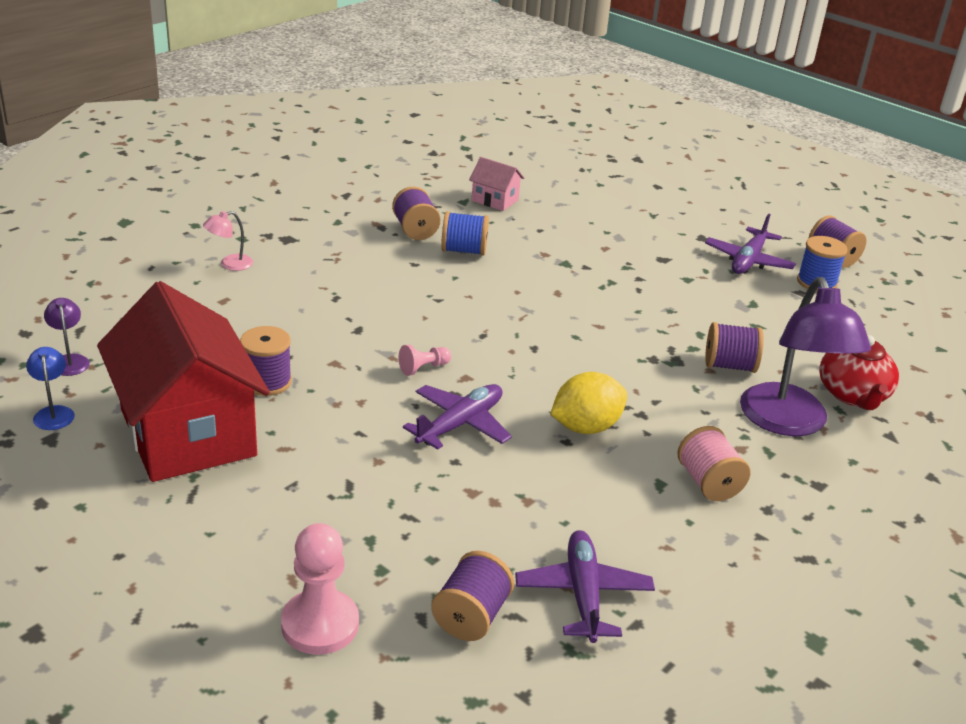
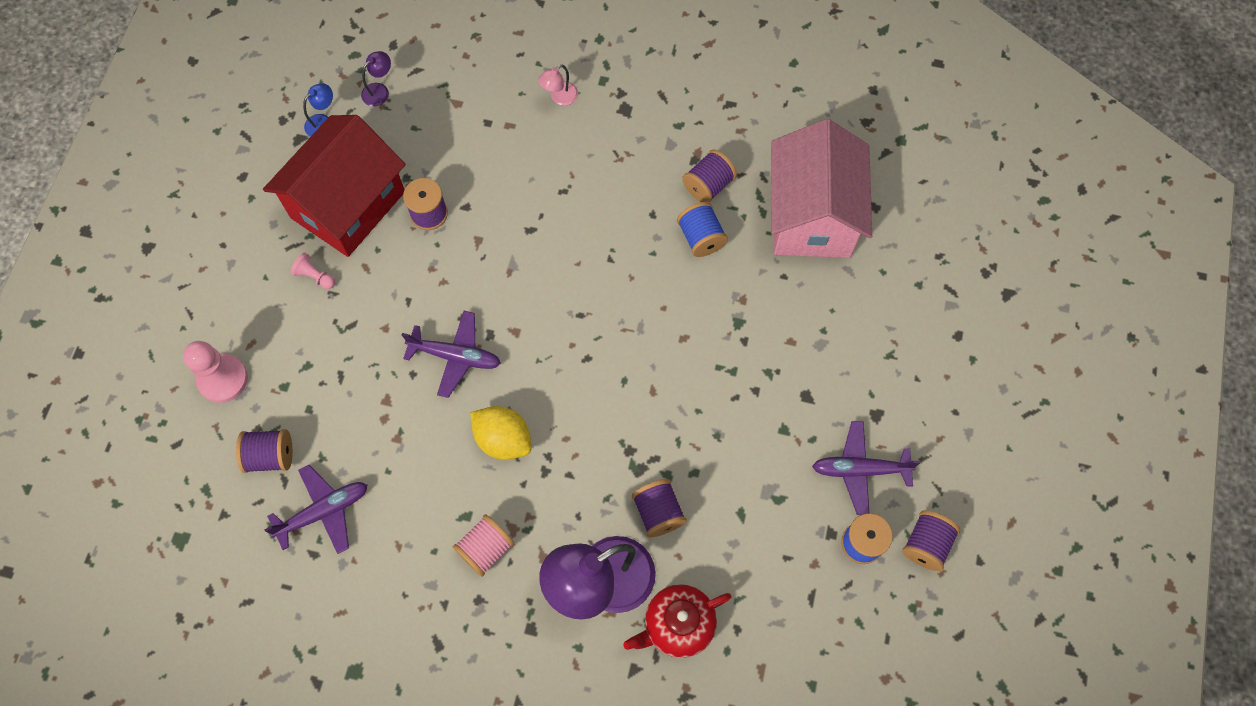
camera: 65 degrees right, 35 degrees up
pink lamp [203,211,253,271] -> pink lamp turned 75 degrees counterclockwise [538,65,578,105]
pink pawn [398,345,451,376] -> pink pawn moved to [291,253,335,289]
pink house [469,157,524,211] -> pink house [771,119,872,258], size x2.36

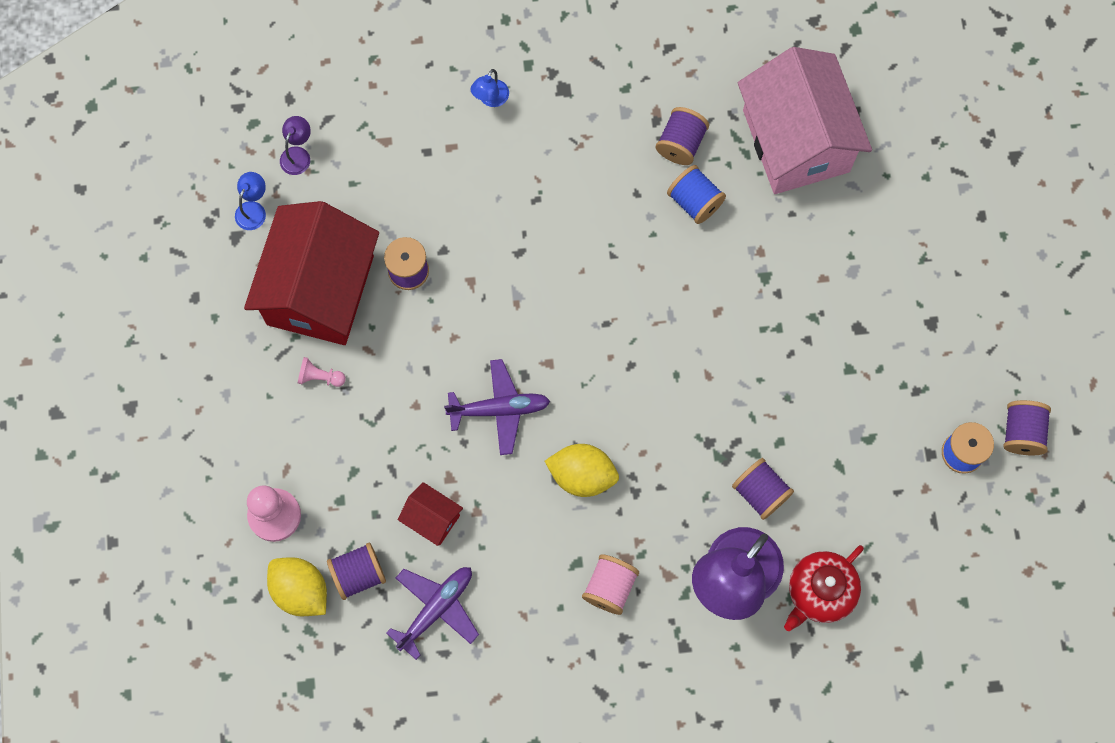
camera: 20 degrees left, 5 degrees up
pink lamp [538,65,578,105] -> blue lamp [470,69,509,107]
purple plane [812,421,921,515] -> none
none -> yellow lemon [267,557,327,616]
none -> red house [398,482,463,546]

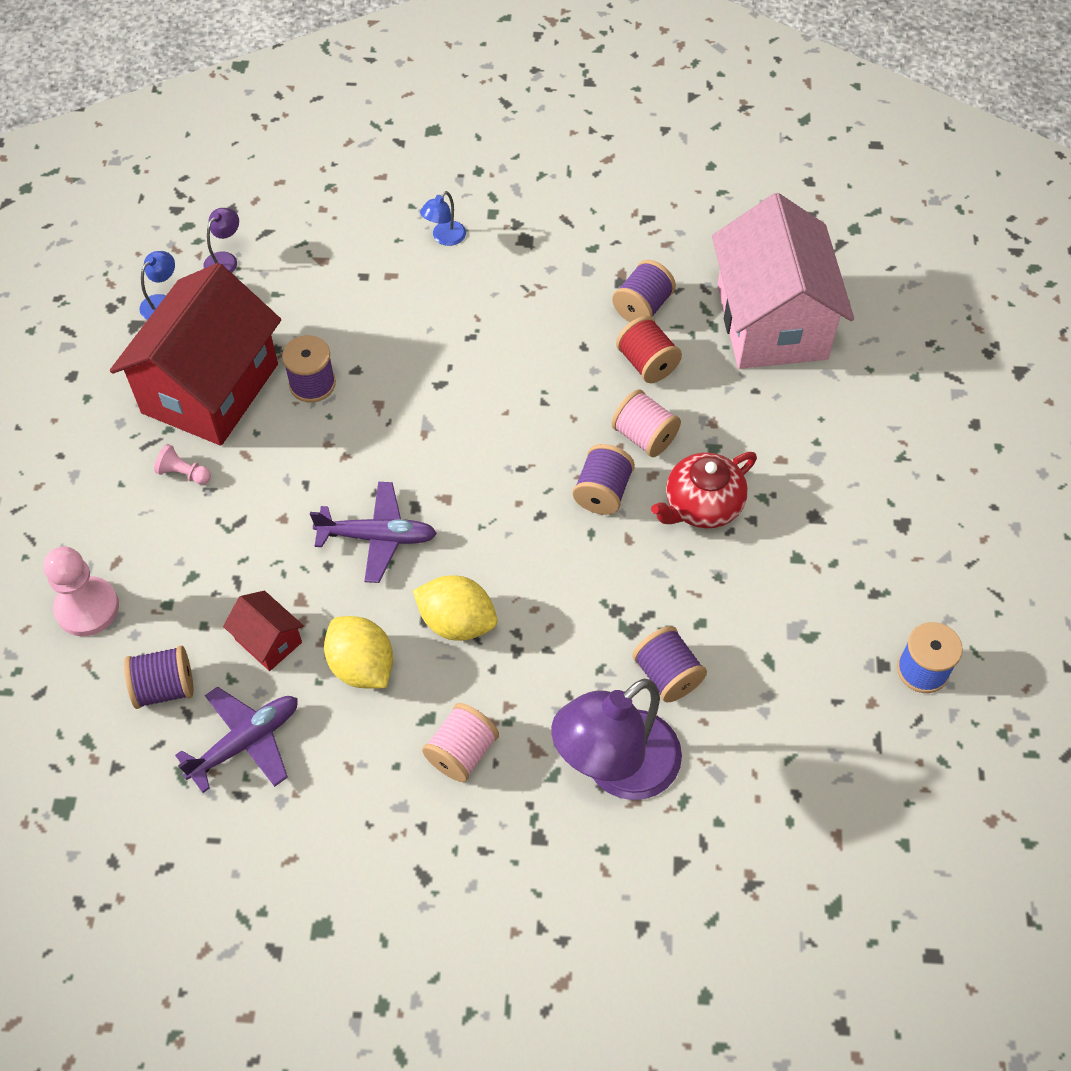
camera: 10 degrees right, 15 degrees down
yellow lemon [267,557,327,616] -> yellow lemon moved to [324,616,393,688]
blue spool [667,165,726,224] -> red spool [616,316,682,383]
red teapot [784,545,864,631] -> red teapot moved to [651,452,757,528]
purple spool [1004,400,1051,455] -> purple spool moved to [573,444,635,515]
none -> pink spool [611,390,681,457]

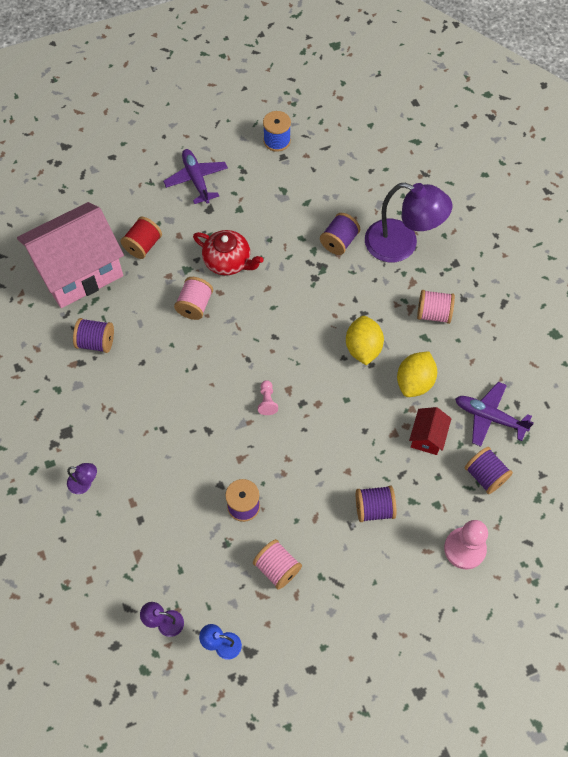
camera: 115 degrees left, 5 degrees up
red house [110,263,281,446] -> pink spool [253,539,302,590]
pink pawn [154,444,211,485] -> pink pawn moved to [258,380,278,415]
purple plane [310,482,437,583] -> purple plane moved to [163,149,228,204]
blue lamp [420,191,466,246] -> purple lamp [67,463,97,494]
purple spool [573,444,635,515] -> purple spool moved to [356,485,396,522]
red spool [616,316,682,383] -> red spool moved to [120,217,162,259]

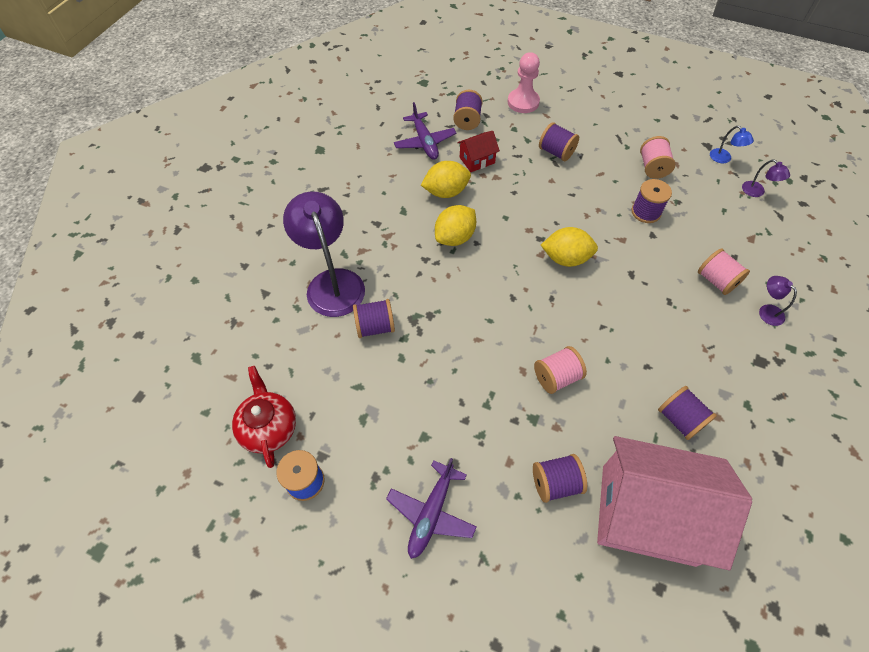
camera: 135 degrees left, 5 degrees down
red spool [120,217,162,259] -> purple spool [533,454,587,503]
red teapot [193,230,264,275] -> red teapot moved to [232,366,296,468]
pink pawn [258,380,278,415] -> yellow lemon [541,227,598,267]
pink spool [417,290,455,324] -> pink spool moved to [698,248,750,295]

